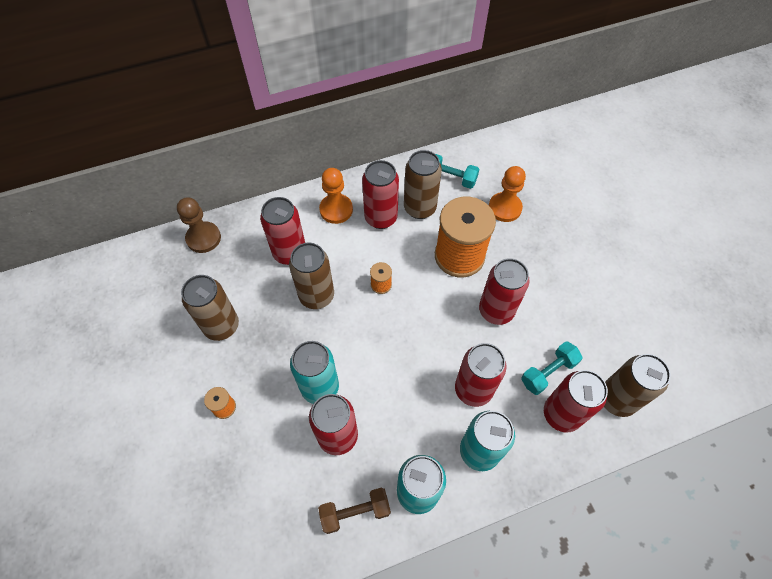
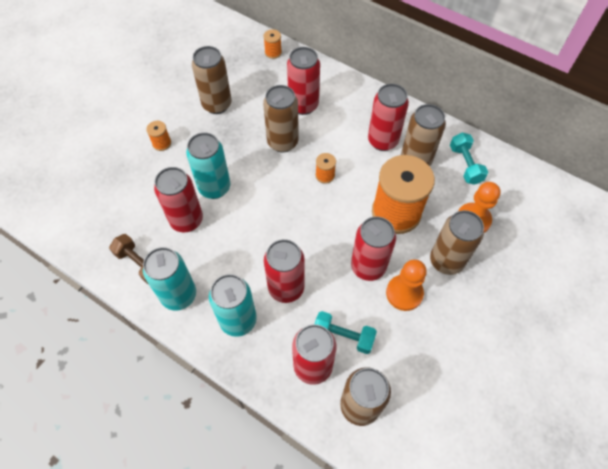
camera: 55 degrees right, 0 degrees up
brown pawn [177,198,221,253] -> orange spool [263,29,282,59]
orange pawn [319,168,353,224] -> orange pawn moved to [386,259,427,311]
none -> brown can [430,210,484,275]

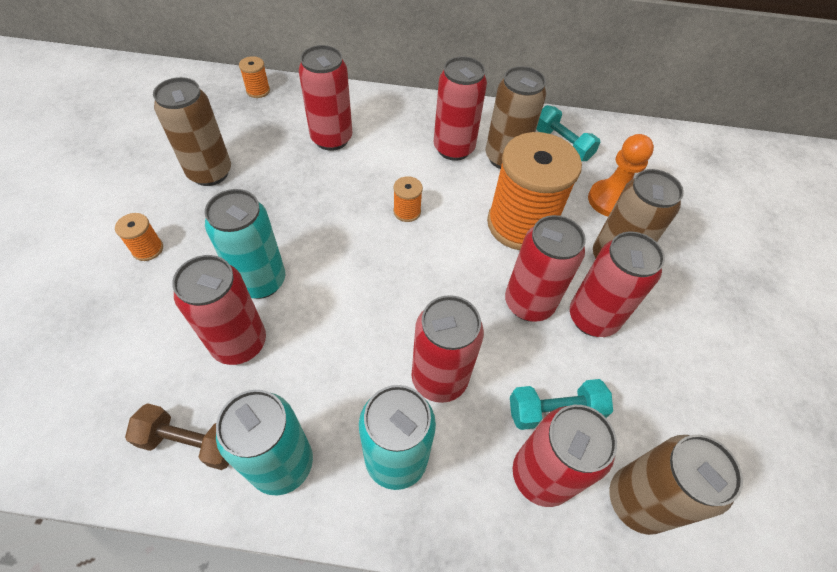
camera: 30 degrees left, 5 degrees down
brown can [263,85,299,153] -> none
orange pawn [386,259,427,311] -> red can [570,232,665,337]

